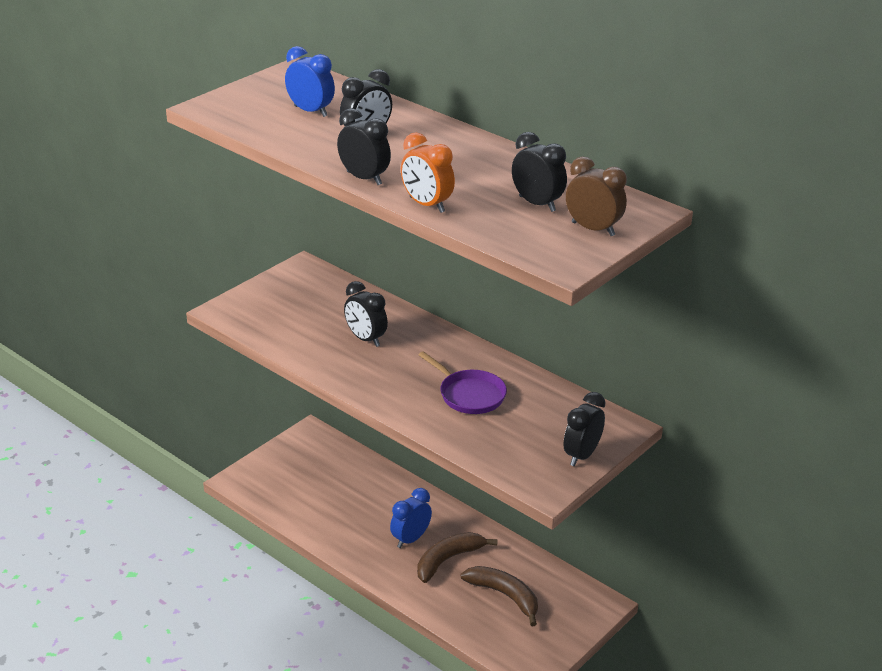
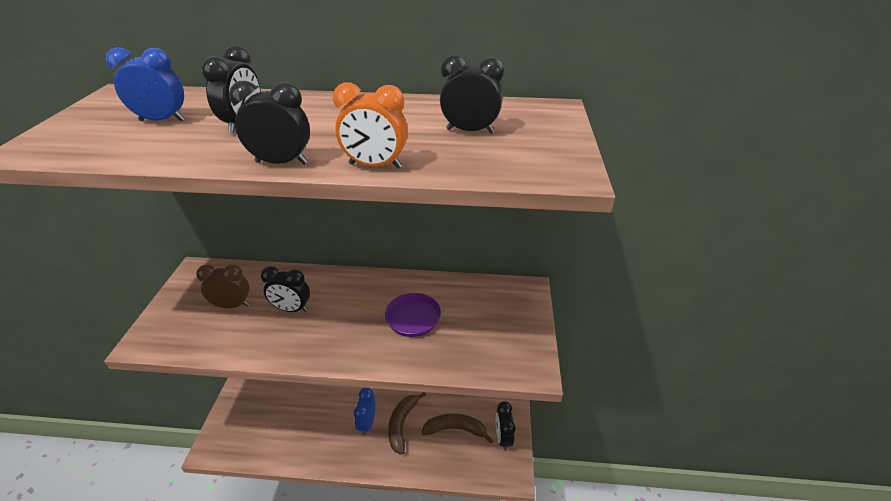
camera: 35 degrees left, 5 degrees up
black clock [564,392,606,466] -> black clock moved to [496,401,516,451]
brown clock [566,156,627,236] -> brown clock moved to [196,265,250,308]

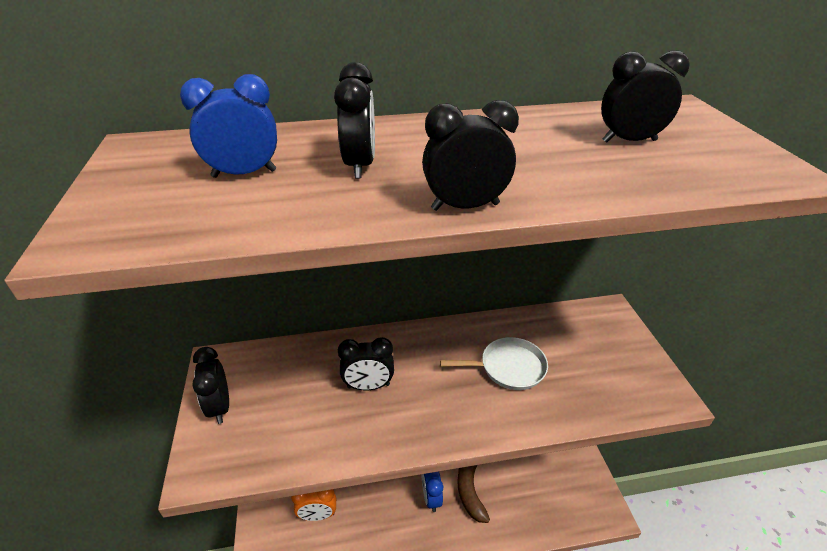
camera: 15 degrees left, 0 degrees up
brown clock [196,265,250,308] -> none
orange clock [333,83,408,169] -> orange clock moved to [291,489,336,521]
purple pan [350,293,441,337] -> white pan [440,337,548,390]
brown banana [421,413,494,444] -> none
black clock [496,401,516,451] -> black clock moved to [192,347,229,424]

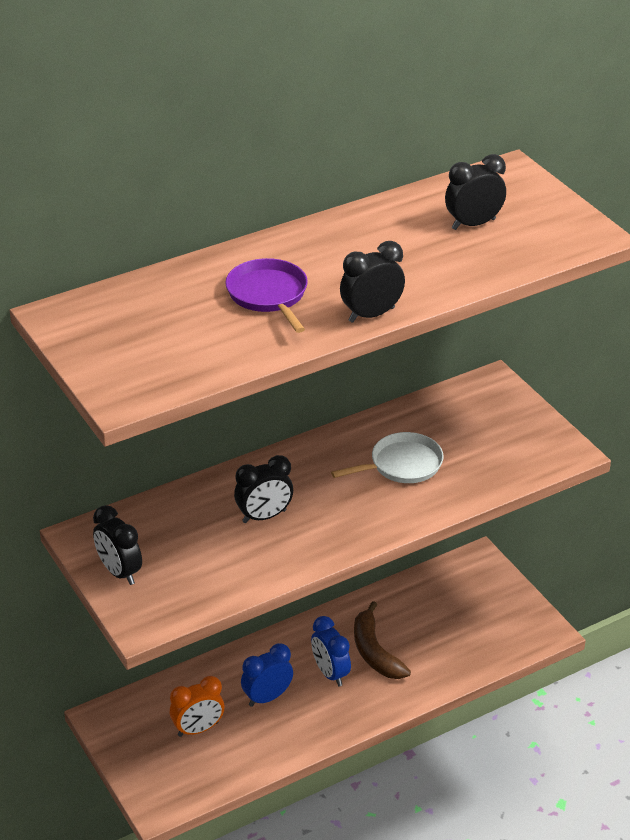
camera: 20 degrees left, 0 degrees up
blue clock [180,74,277,178] -> blue clock moved to [241,643,293,707]
black clock [334,62,375,179] -> purple pan [225,258,308,333]

